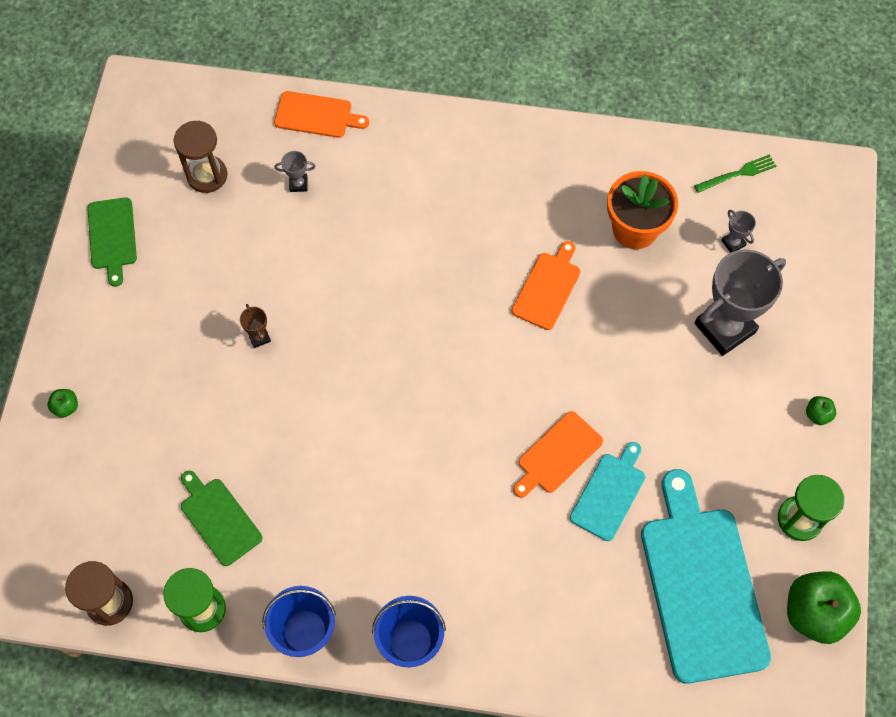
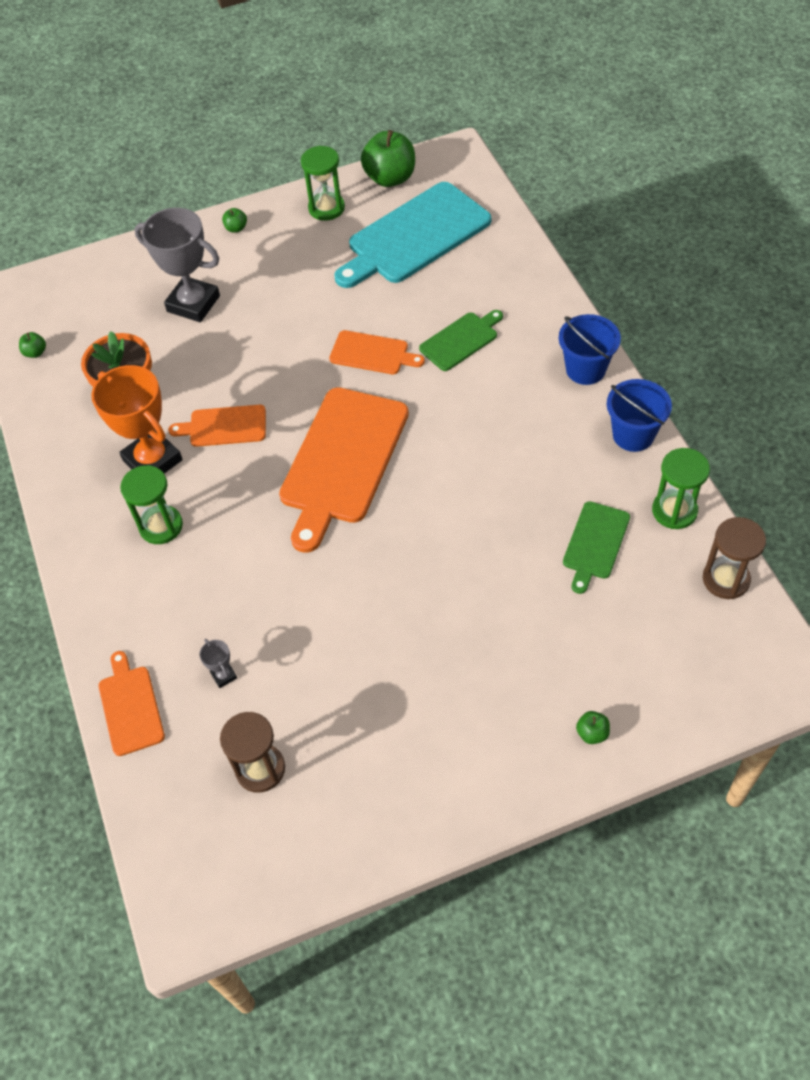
camera: 115 degrees left, 10 degrees down
green cutting board [87,197,137,287] -> green cutting board moved to [419,310,503,371]
brown trophy [240,304,271,348] -> none
turquoise cutting board [570,442,645,541] -> none
green fork [694,154,776,193] -> green apple [19,332,46,358]
grey trophy [721,210,756,253] -> none
none -> orange trophy [91,365,183,474]
none -> green hourglass [120,465,183,544]
none -> orange cutting board [279,387,409,553]

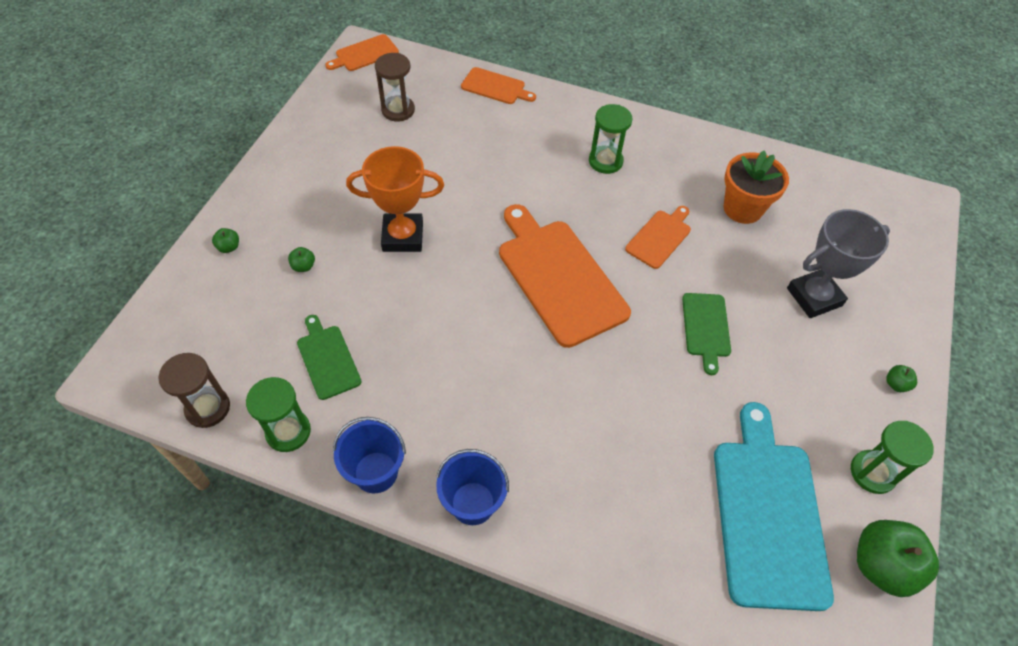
camera: 125 degrees right, 0 degrees up
green apple [19,332,46,358] -> green apple moved to [288,247,315,272]
orange trophy [91,365,183,474] -> orange trophy moved to [346,146,444,252]
grey trophy [199,639,237,688] -> none
orange cutting board [329,330,425,374] -> orange cutting board moved to [325,34,399,71]
green cutting board [419,310,503,371] -> green cutting board moved to [682,293,731,375]

